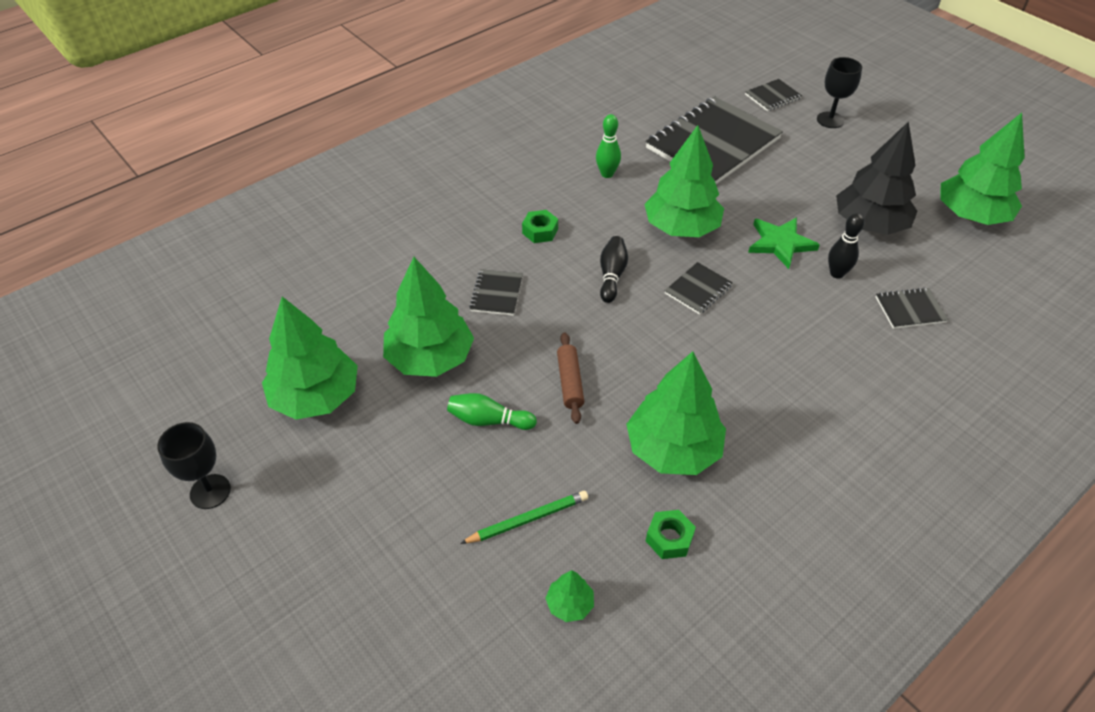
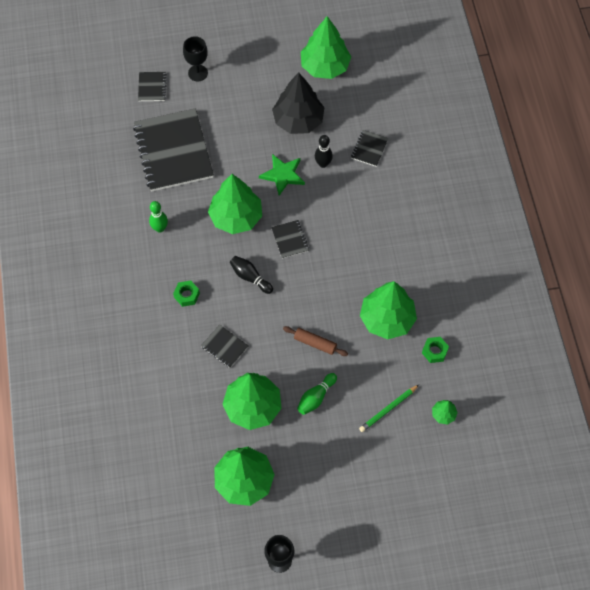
camera: 60 degrees left, 15 degrees up
green pencil [460,491,588,544] -> green pencil turned 135 degrees counterclockwise [359,385,419,432]

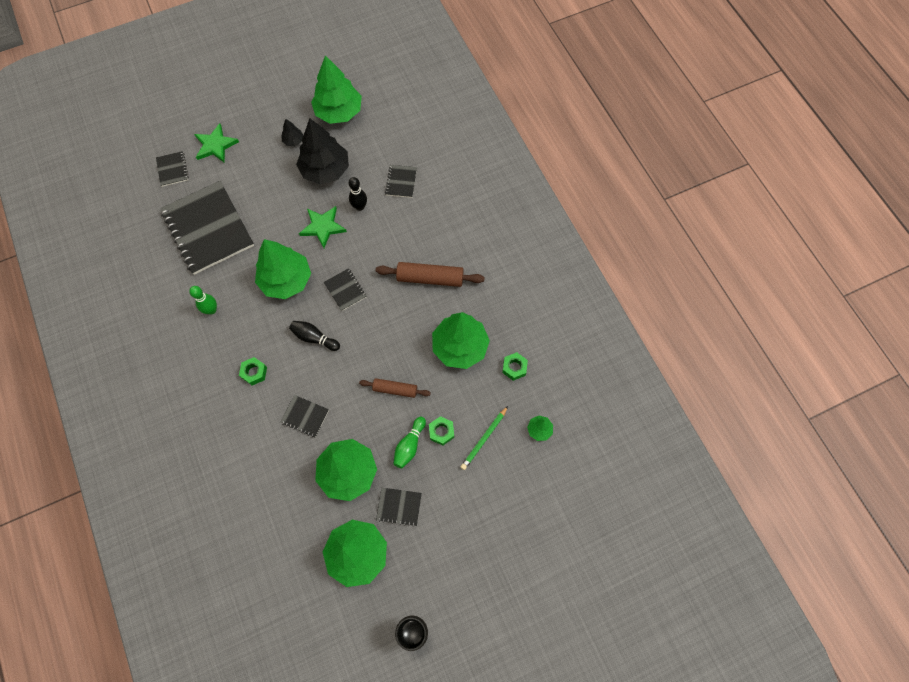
camera: 15 degrees left, 5 degrees up
black goblet [183,36,208,81] -> green star [194,123,239,163]
none -> black tree [282,119,303,146]
none -> brown rolling pin [376,262,485,287]
none -> black notebook [376,488,422,527]
none -> green nut [429,416,454,445]

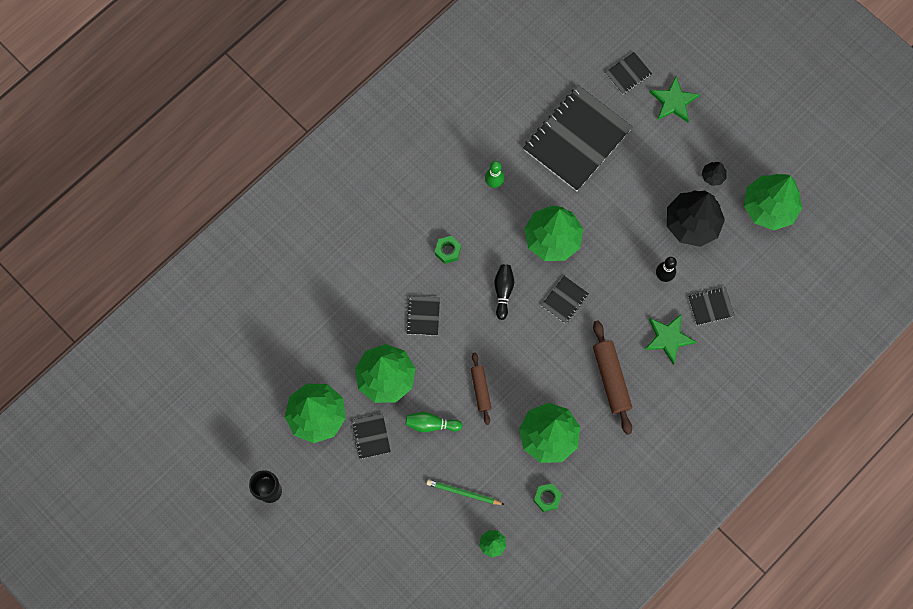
camera: 70 degrees right, 5 degrees up
green star [299,206,347,248] -> green star moved to [645,314,696,365]
green nut [429,416,454,445] -> none

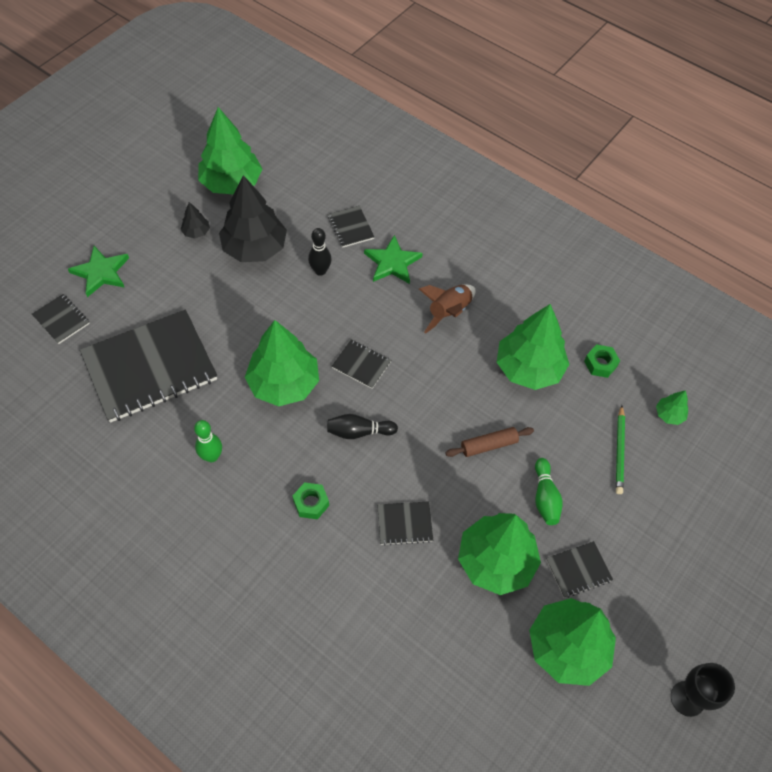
camera: 100 degrees left, 15 degrees down
black notebook [523,85,633,192] -> black notebook turned 60 degrees counterclockwise [80,310,217,423]
brown rolling pin [593,321,632,435] -> brown rocket [419,285,476,334]

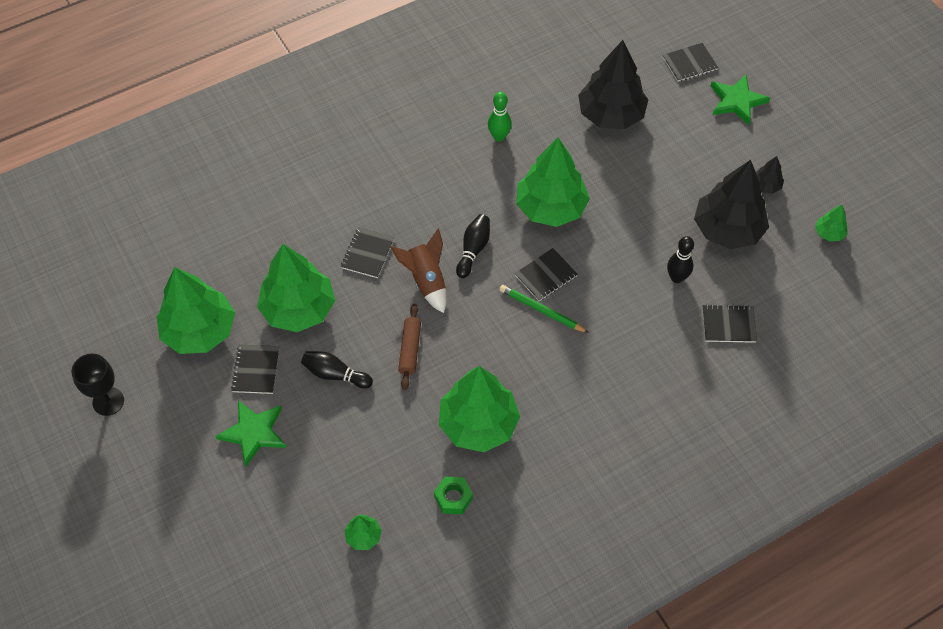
camera: 115 degrees right, 0 degrees up
black notebook [80,310,217,423] -> black tree [578,40,648,129]
green tree [198,107,262,195] -> green tree [815,205,847,242], size x0.44
green nut [292,482,329,519] -> none
green star [364,235,423,284] -> green star moved to [215,400,286,467]
brown rocket [419,285,476,334] -> brown rocket moved to [391,229,447,313]
green bowling pin [535,458,563,525] -> black bowling pin [301,351,373,389]
green pencil [616,405,625,494] -> green pencil moved to [500,285,589,333]

